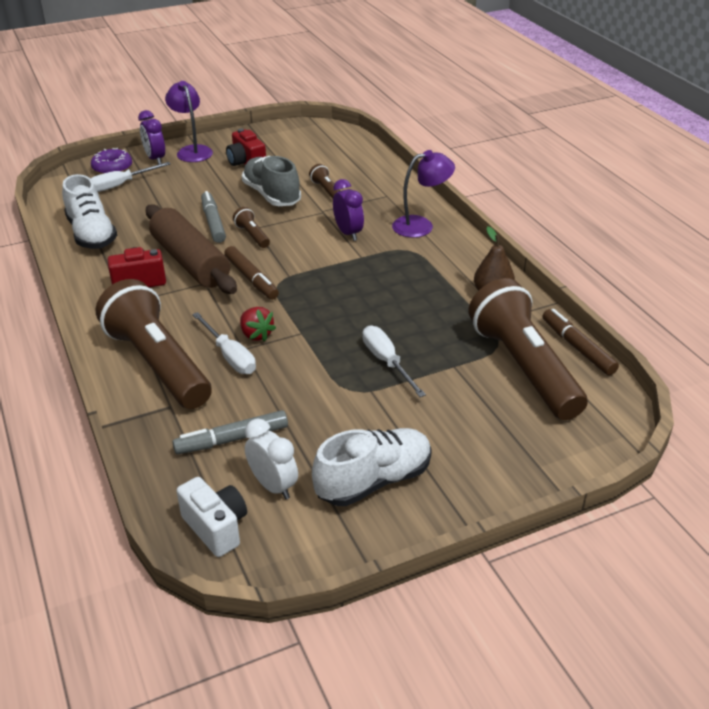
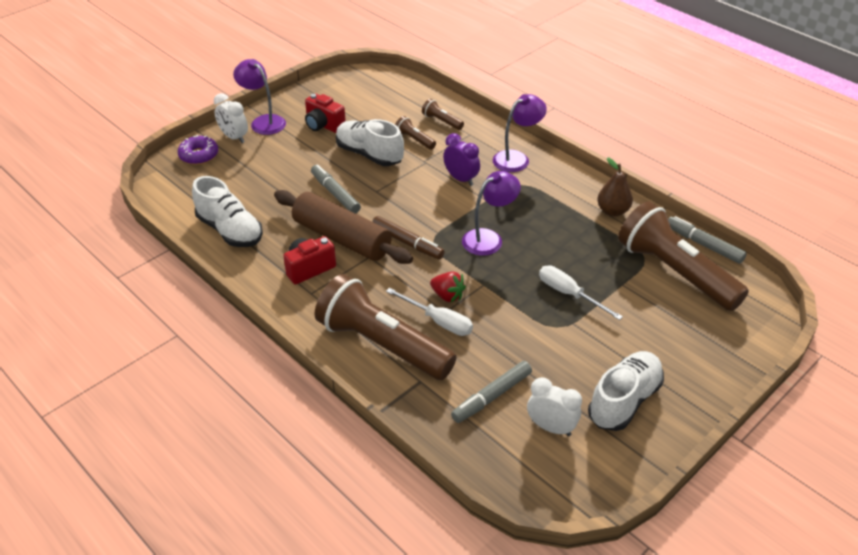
camera: 20 degrees left, 5 degrees up
white screwdriver [91,162,170,192] -> none
purple clock [138,110,165,165] -> white clock [214,93,248,143]
white camera [177,477,247,557] -> none
brown flashlight [233,207,270,248] -> brown flashlight moved to [422,99,464,130]
grey shoe [242,156,301,206] -> white shoe [336,119,404,166]
brown marker [542,309,619,375] -> grey marker [668,216,747,264]
none -> purple lamp [462,171,521,256]

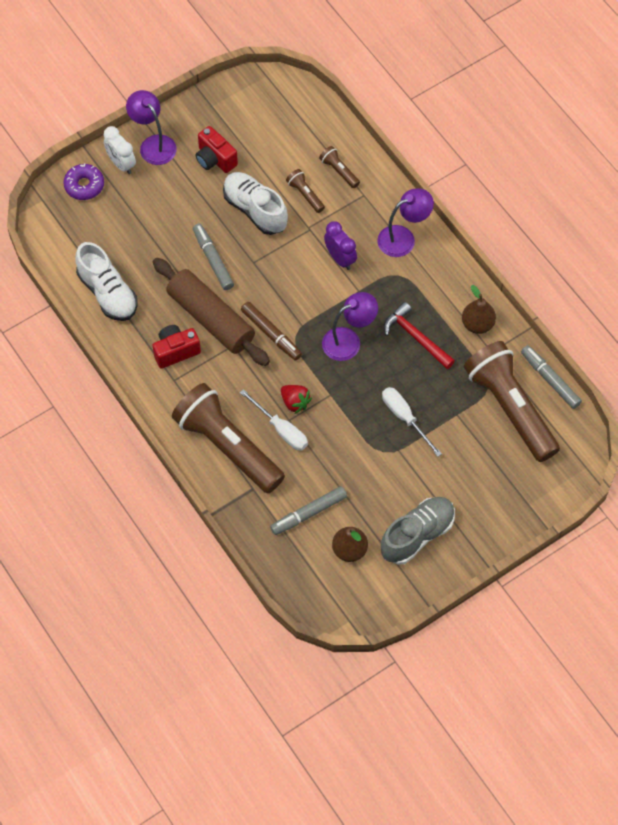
camera: 10 degrees right, 20 degrees up
white clock [527,377,582,436] -> brown pear [332,527,368,562]
white shoe [588,351,664,431] -> grey shoe [381,497,455,565]
none -> red hammer [384,302,455,369]

